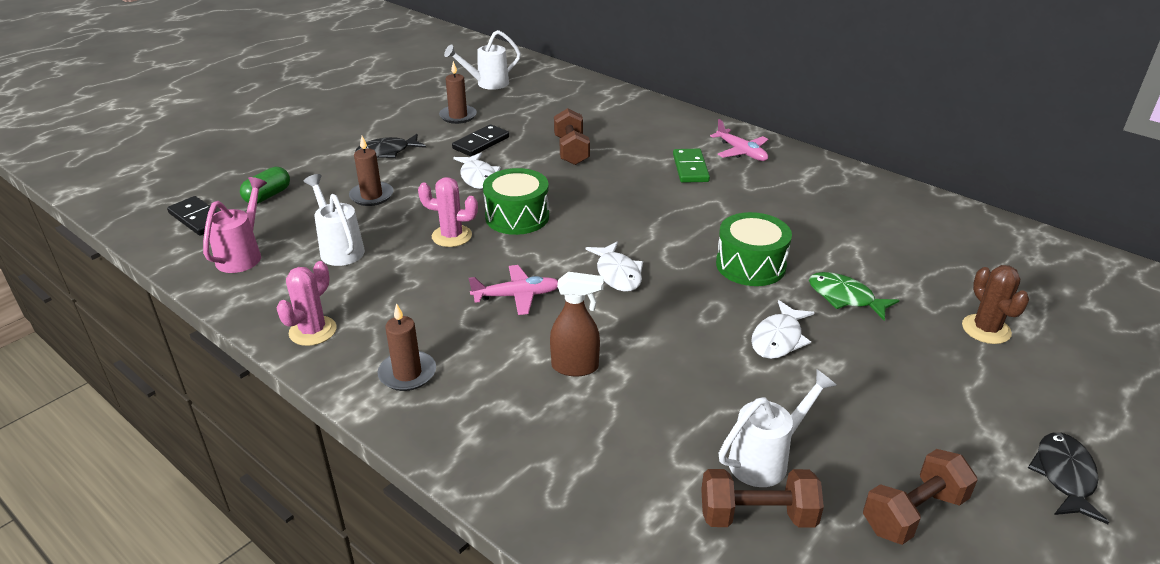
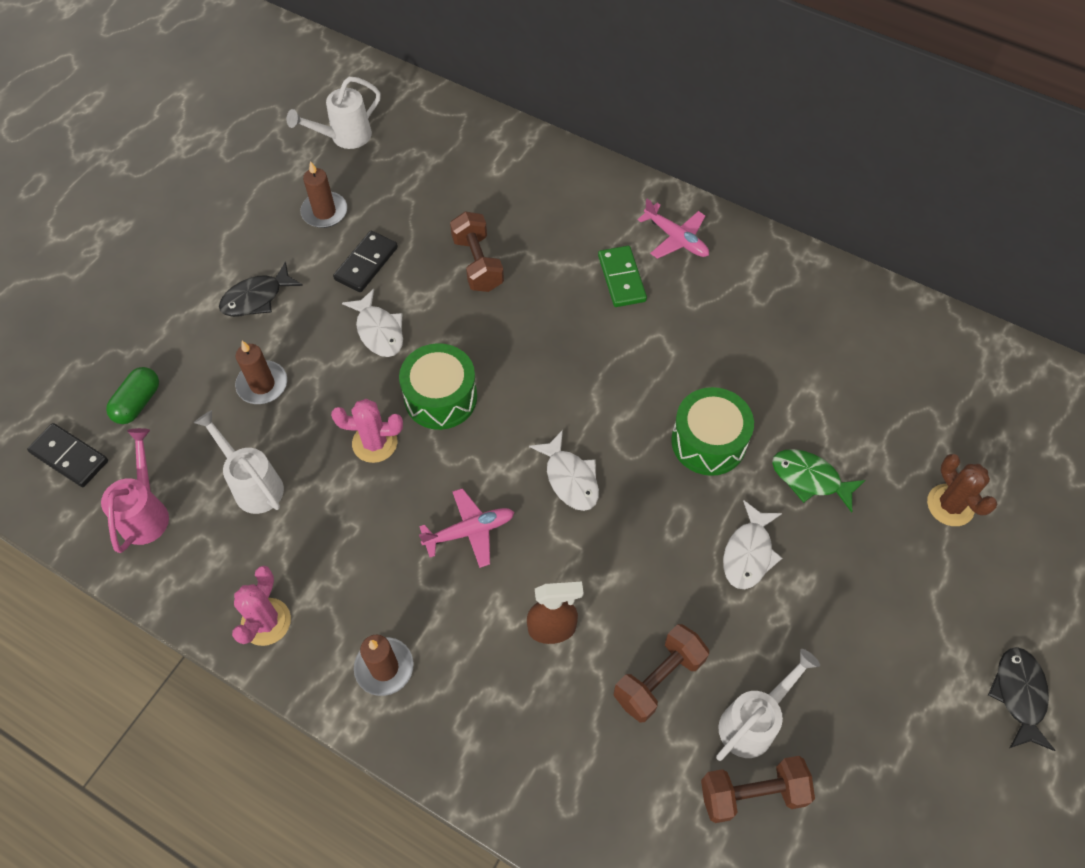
camera: 10 degrees left, 25 degrees up
brown dumbbell [863,449,978,545] -> brown dumbbell moved to [613,624,709,722]

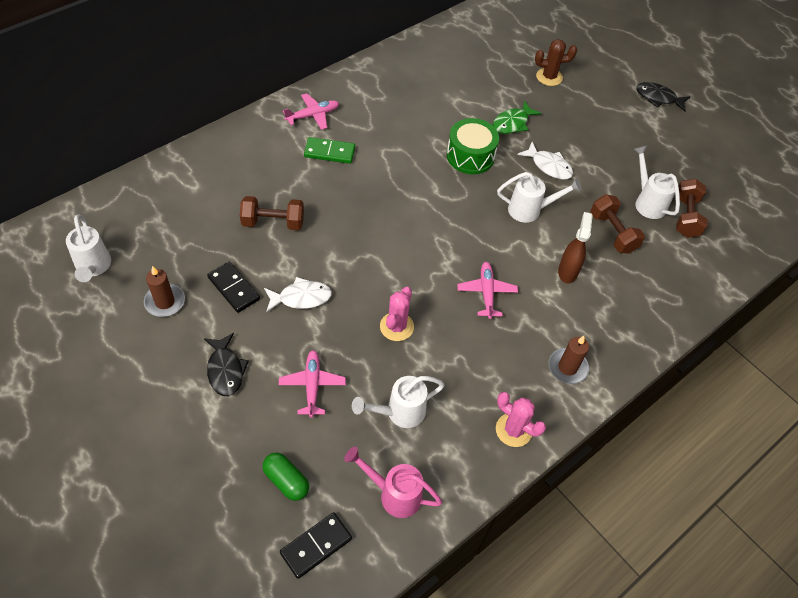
camera: 75 degrees left, 5 degrees down
brown candle [235,341,287,404] -> pink plane [279,350,346,418]
green drum [399,343,477,430] -> none
white fish [529,430,599,511] -> none
none -> white watering can [497,172,582,223]

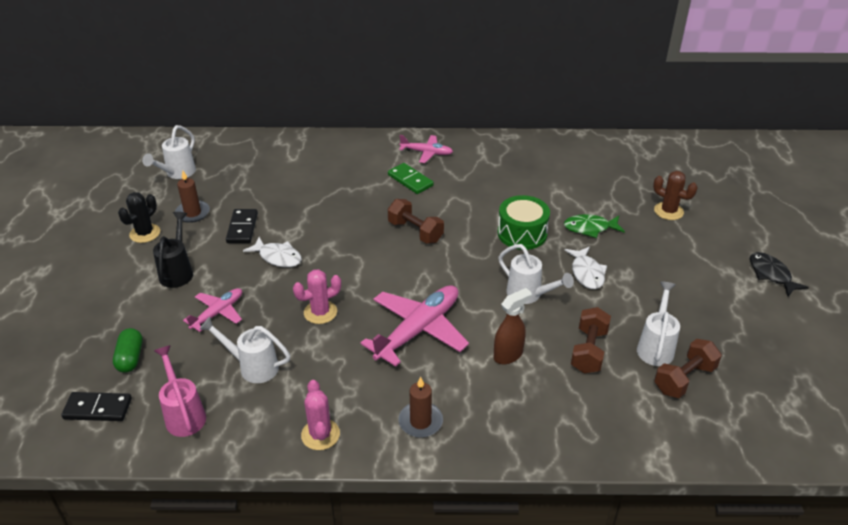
camera: 45 degrees right, 15 degrees down
black fish [204,333,249,396] -> black watering can [153,212,193,288]
brown dumbbell [240,196,304,230] -> brown dumbbell moved to [388,199,444,244]
pink plane [457,262,518,319] -> pink plane [361,285,469,367], size x1.80
none -> black cactus [118,192,160,243]

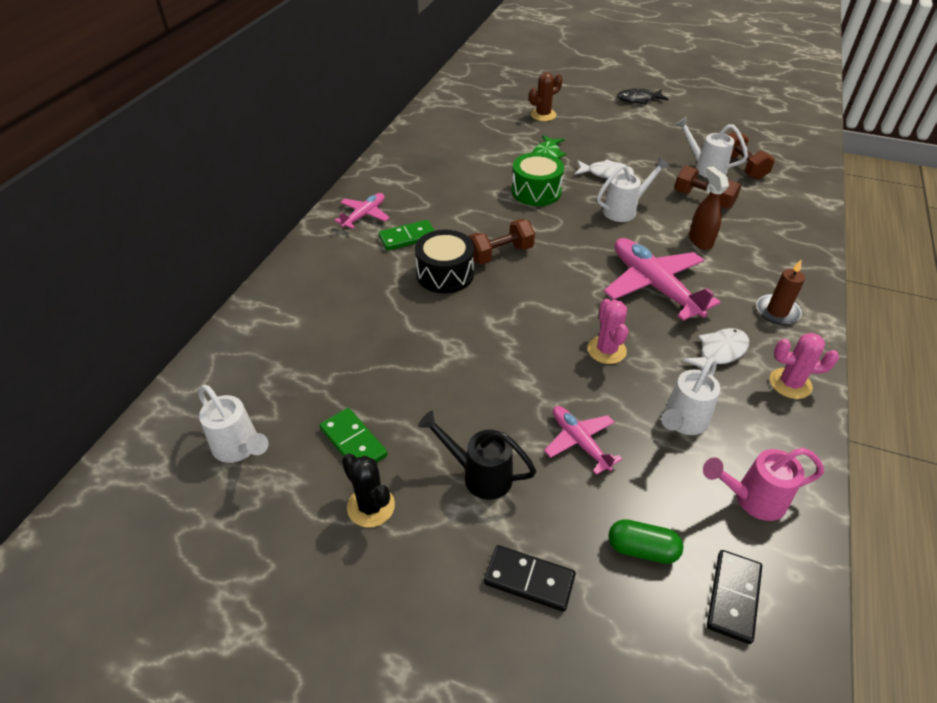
camera: 70 degrees left, 5 degrees up
brown candle [175,171,210,223] -> green domino [320,408,388,463]
black domino [226,209,258,243] -> black domino moved to [484,545,576,612]
white fish [243,237,302,267] -> white fish moved to [683,328,749,373]
none -> black drum [415,230,474,294]

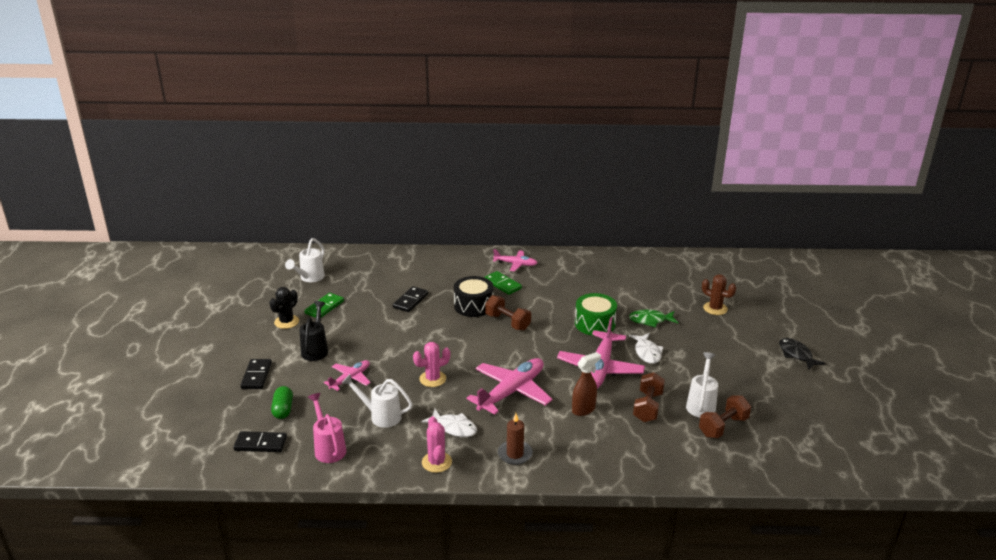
camera: 70 degrees right, 15 degrees down
white watering can [597,157,669,222] -> pink plane [557,317,645,389]
none -> black domino [393,286,428,312]

